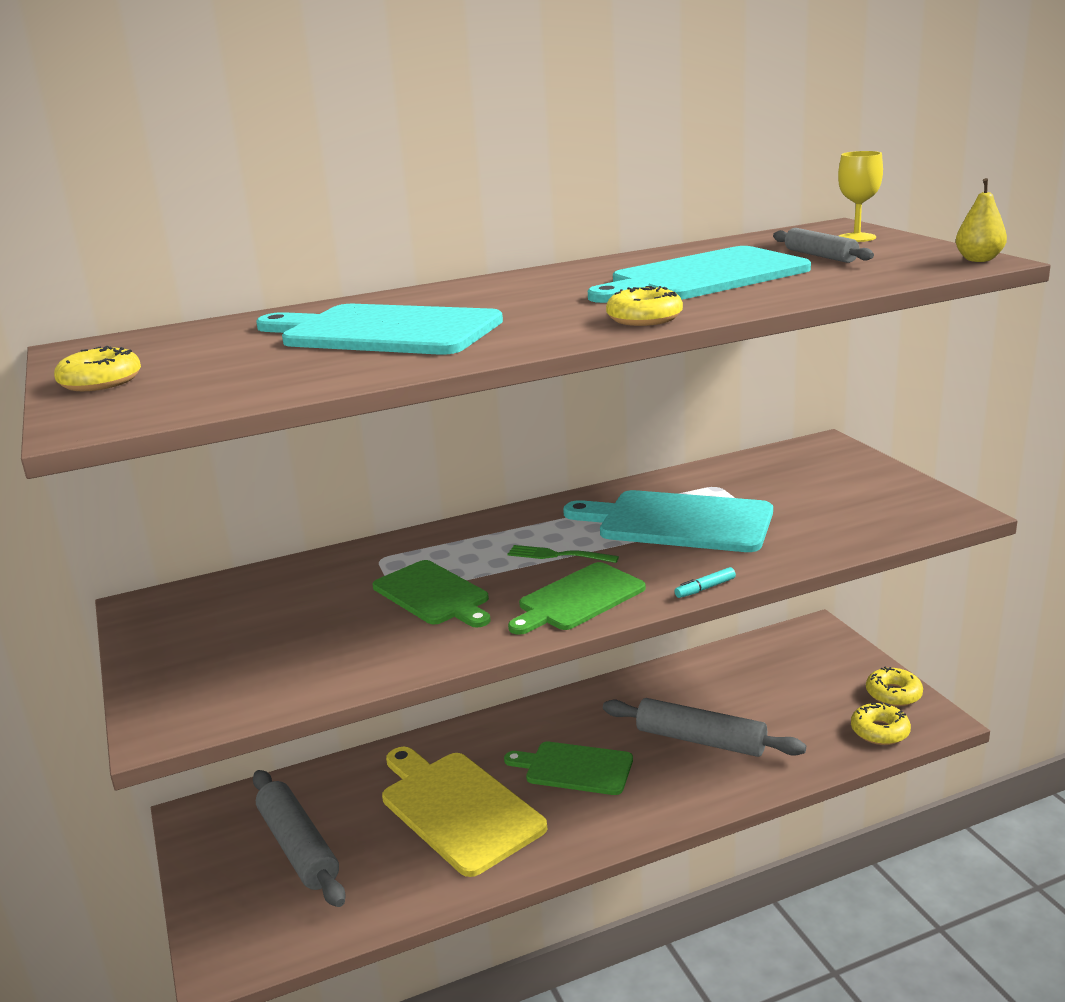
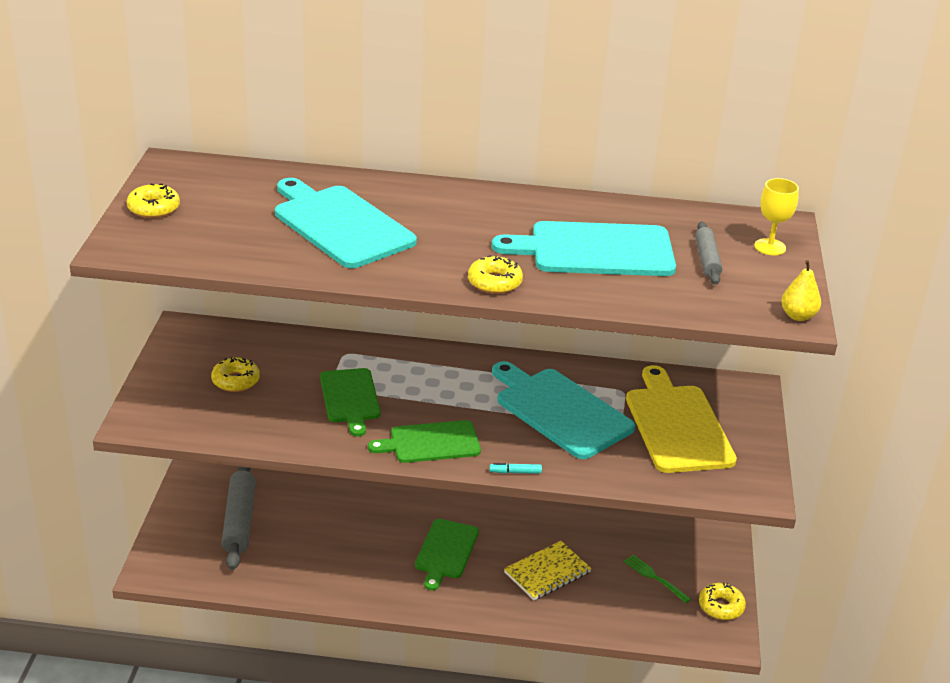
camera: 25 degrees right, 10 degrees up
yellow cutting board [382,747,547,877] -> yellow cutting board moved to [626,365,737,473]
green cutting board [504,742,633,795] -> green cutting board turned 120 degrees counterclockwise [415,519,479,590]
green fork [507,545,619,563] -> green fork moved to [624,555,691,603]
grey rolling pin [603,698,806,757] -> yellow notebook [504,541,592,600]
yellow donut [851,702,911,745] -> yellow donut moved to [211,357,260,392]

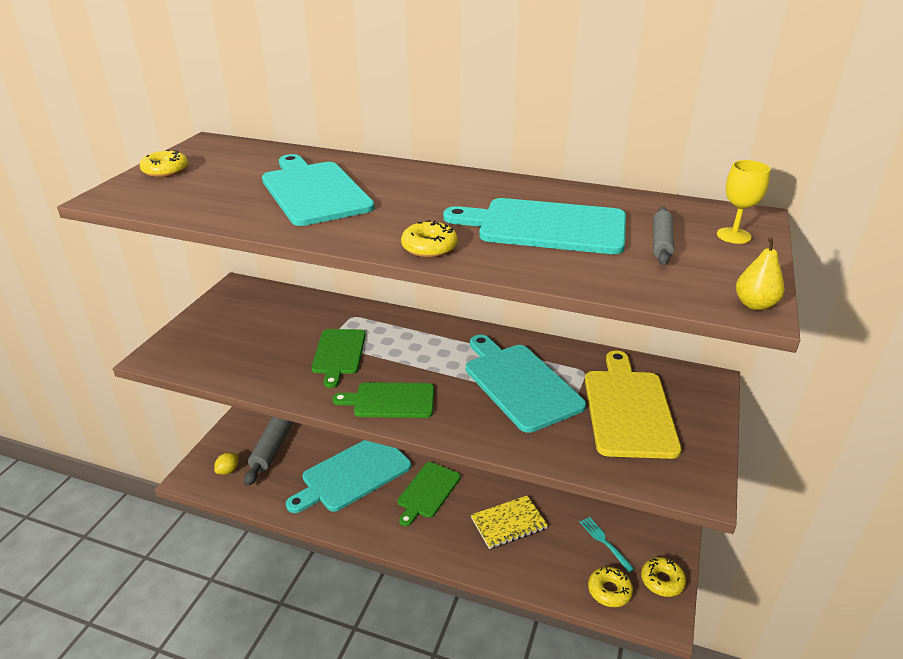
camera: 15 degrees right, 0 degrees up
yellow donut [211,357,260,392] -> yellow donut moved to [588,567,633,607]
turquoise marker [490,463,542,474] -> none
green fork [624,555,691,603] -> turquoise fork [580,517,634,572]
none -> yellow lemon [214,452,238,475]
none -> turquoise cutting board [286,440,411,513]

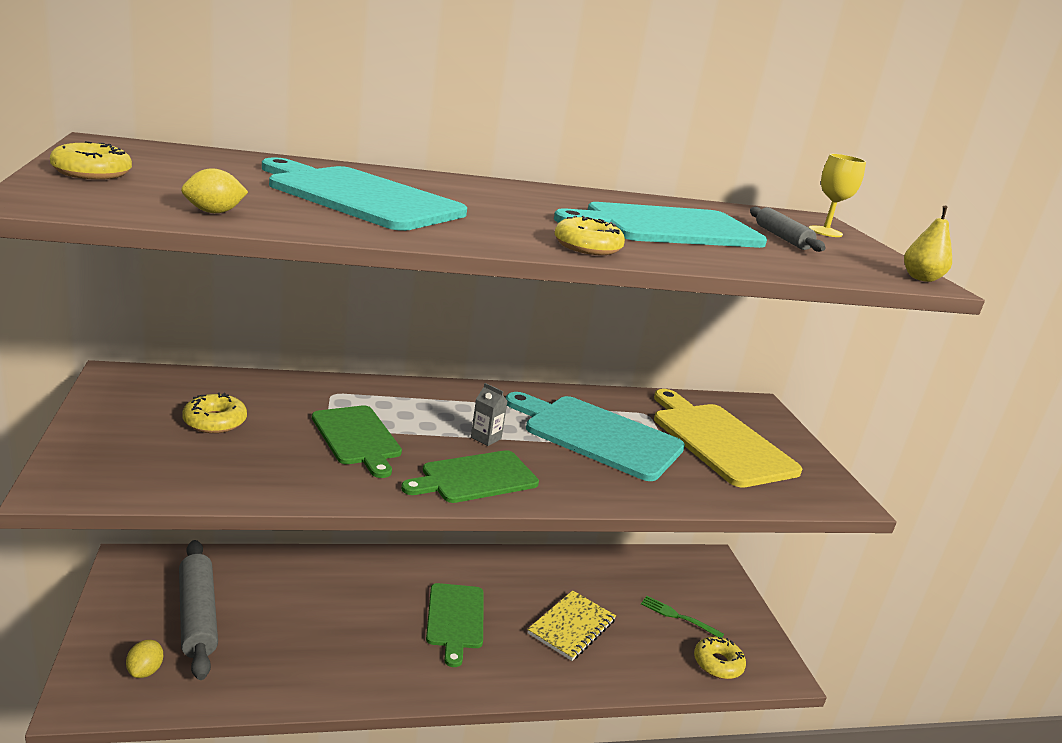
camera: 35 degrees left, 10 degrees down
turquoise cutting board [286,440,411,513] -> none
turquoise fork [580,517,634,572] -> green fork [641,596,724,638]
yellow donut [641,557,686,597] -> yellow donut moved to [182,392,247,433]
none -> yellow lemon [181,168,248,213]
none -> grey carton [471,383,507,446]

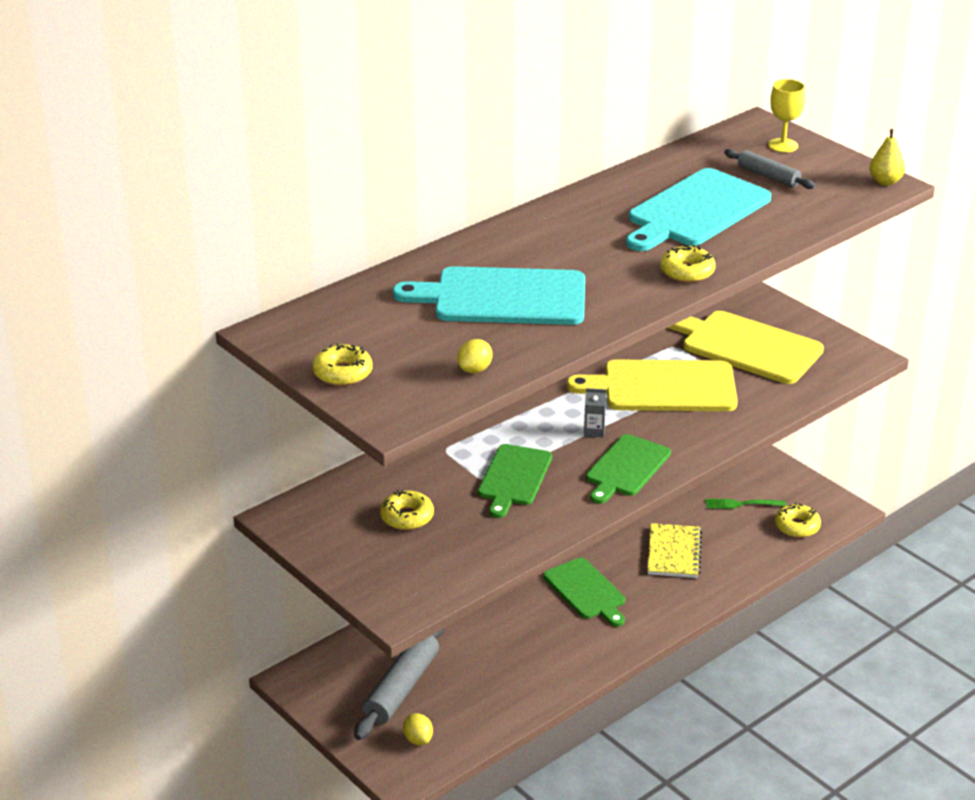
camera: 25 degrees left, 10 degrees up
grey rolling pin [179,540,218,680] -> grey rolling pin turned 75 degrees clockwise [354,628,445,740]
green cutting board [312,405,402,478] -> green cutting board turned 75 degrees clockwise [478,444,552,518]
turquoise cutting board [506,392,685,481] -> yellow cutting board [567,359,738,411]

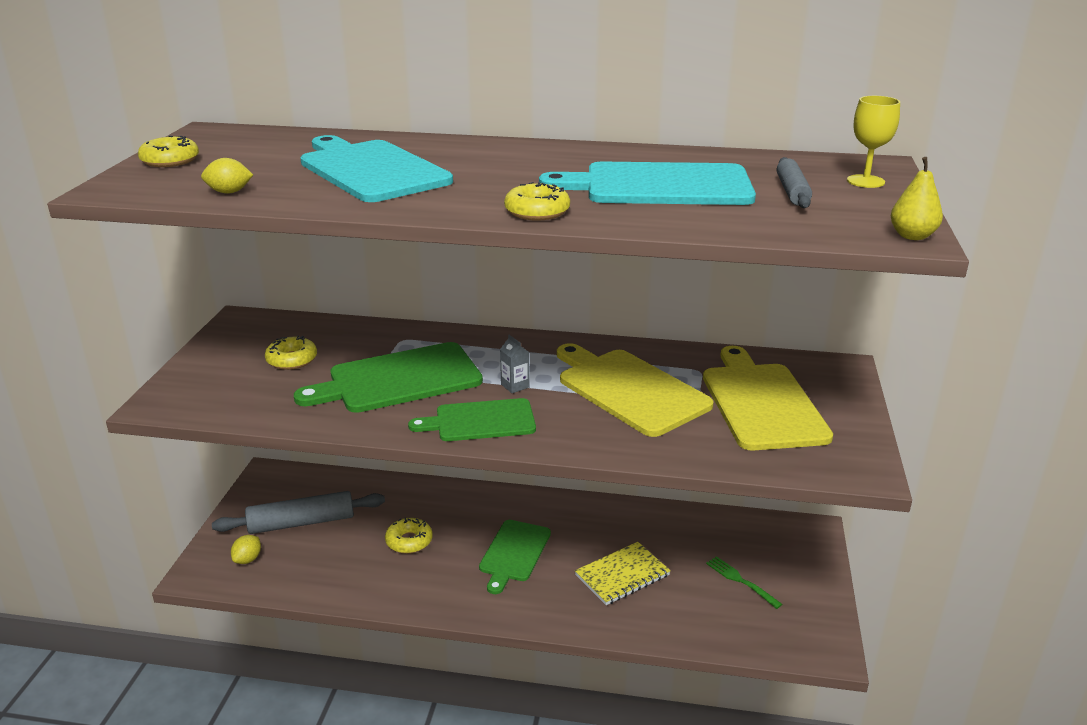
camera: 50 degrees right, 5 degrees down
green cutting board [478,444,552,518] -> green cutting board [294,342,483,413], size x1.56
yellow donut [775,503,821,538] -> yellow donut moved to [385,518,433,554]

